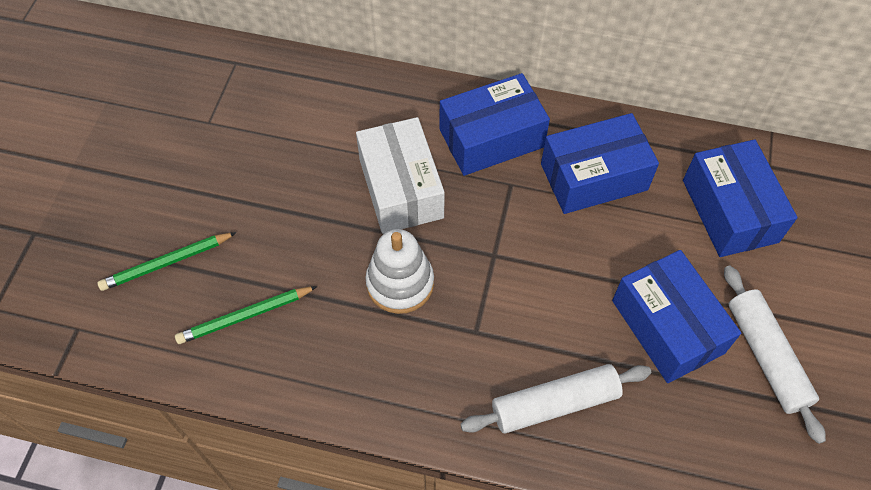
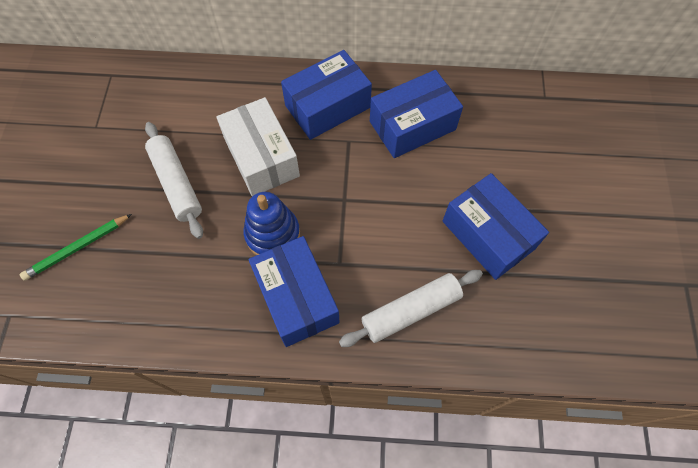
camera: 10 degrees left, 5 degrees up
green pencil [175,286,317,344] -> none
white stacking toy [365,229,434,314] -> blue stacking toy [244,192,300,255]
blue box [683,139,798,257] -> blue box moved to [248,236,340,347]
white rolling pin [724,265,826,444] -> white rolling pin moved to [145,122,203,239]

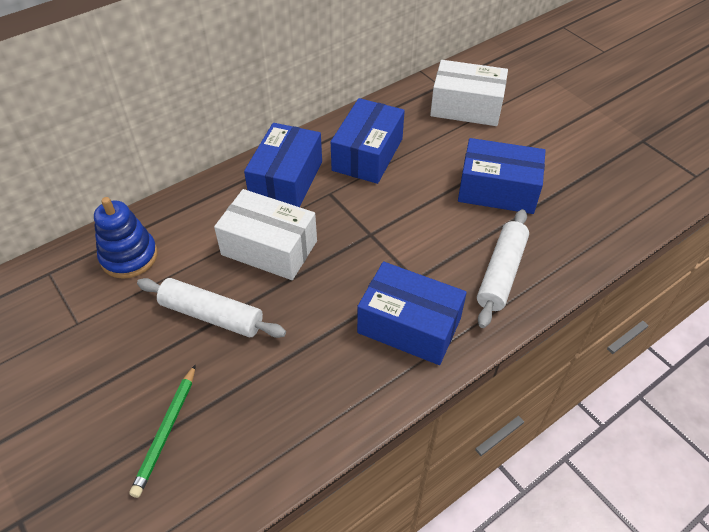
camera: 40 degrees left, 15 degrees down
blue stacking toy [244,192,300,255] -> blue stacking toy moved to [94,197,158,279]
none -> white box [430,60,508,126]

